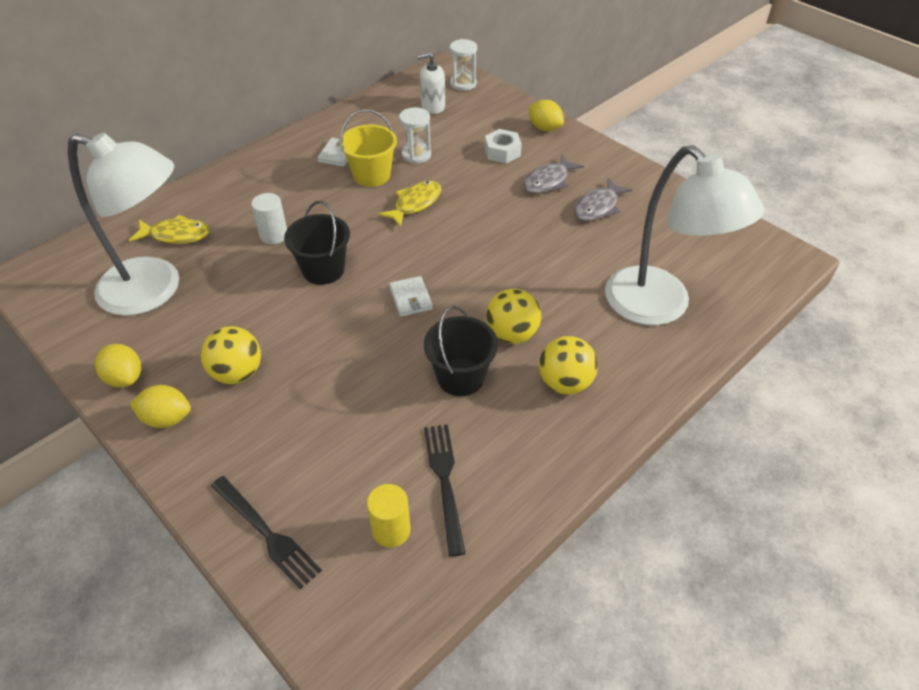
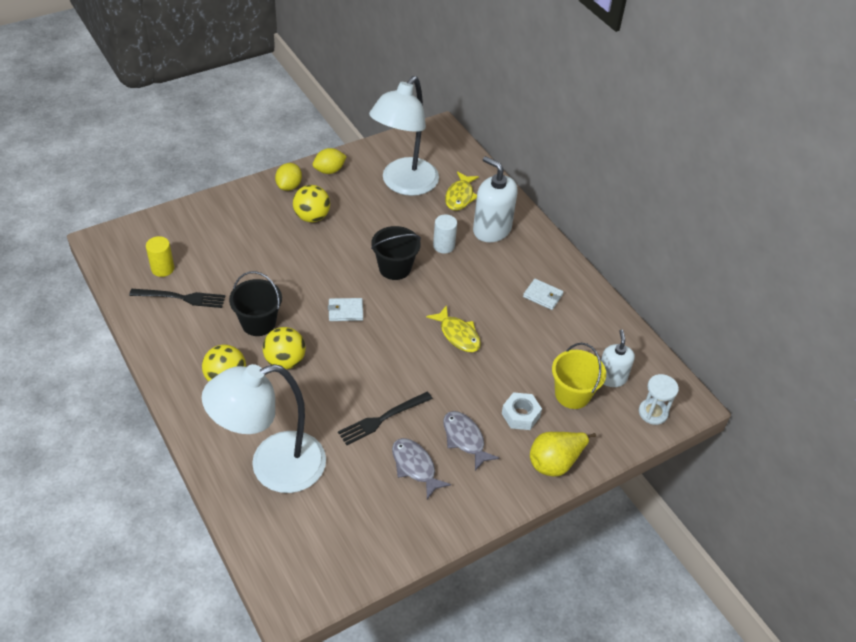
camera: 100 degrees right, 0 degrees up
black fork [211,476,322,590] -> black fork moved to [338,392,433,445]
yellow bucket [339,109,397,187] -> yellow bucket moved to [552,343,606,409]
white hourglass [399,107,431,164] -> none
yellow lemon [529,100,564,131] -> yellow pear [530,432,596,477]
none -> white soap dispenser [473,156,518,242]

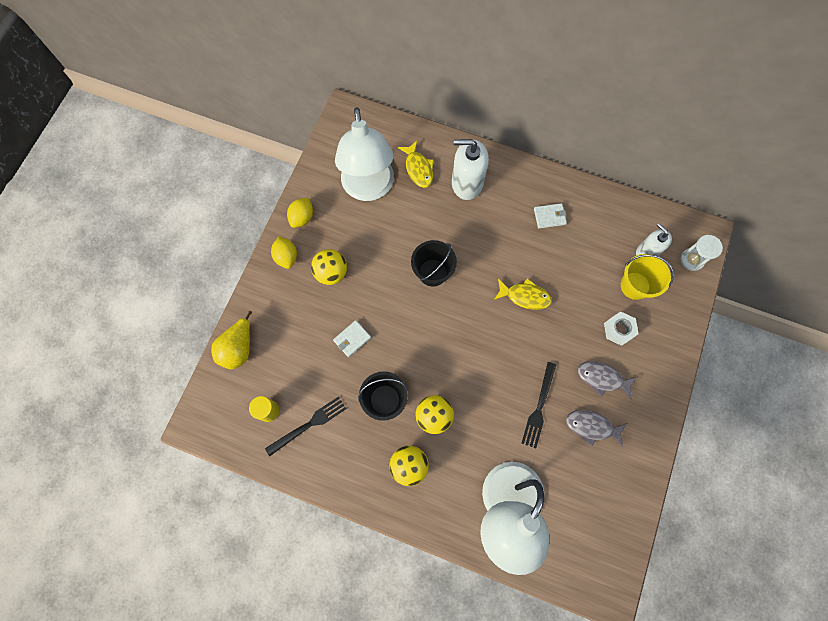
camera: 35 degrees left, 25 degrees up
white wallet [328,298,363,321] -> white wallet moved to [333,320,371,357]
white cylinder [433,215,457,254] -> none
yellow pear [530,432,596,477] -> yellow pear moved to [211,311,252,369]

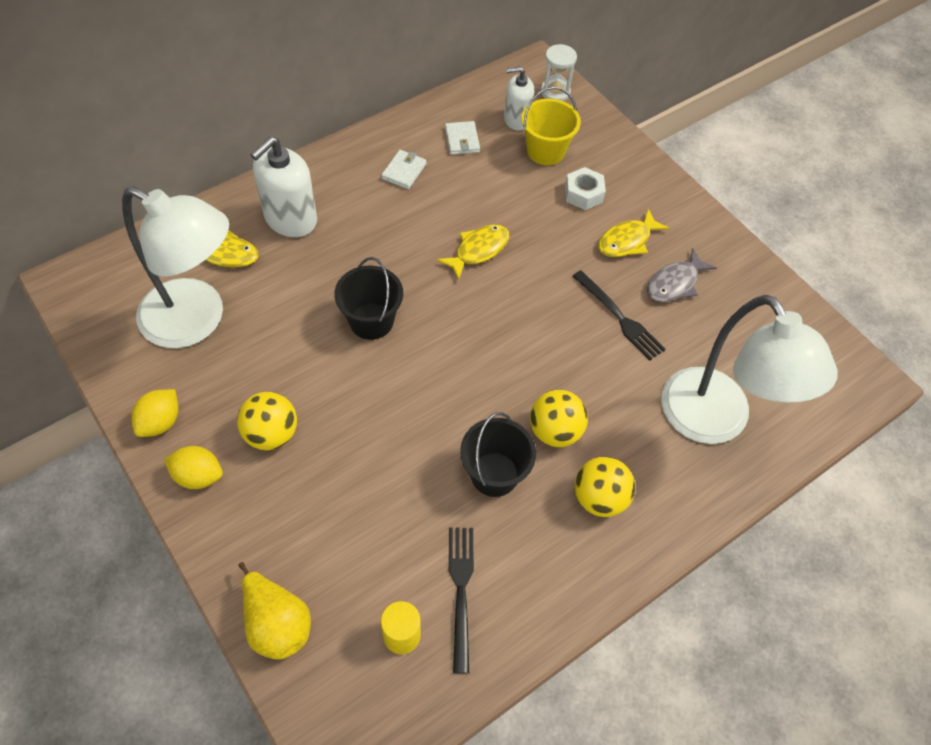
camera: 60 degrees left, 15 degrees down
yellow lemon [287,197,313,228] -> yellow lemon turned 60 degrees clockwise [131,389,178,437]
white wallet [333,320,371,357] -> white wallet moved to [445,121,480,155]
grey fish [578,361,637,400] -> yellow fish [598,209,670,257]

